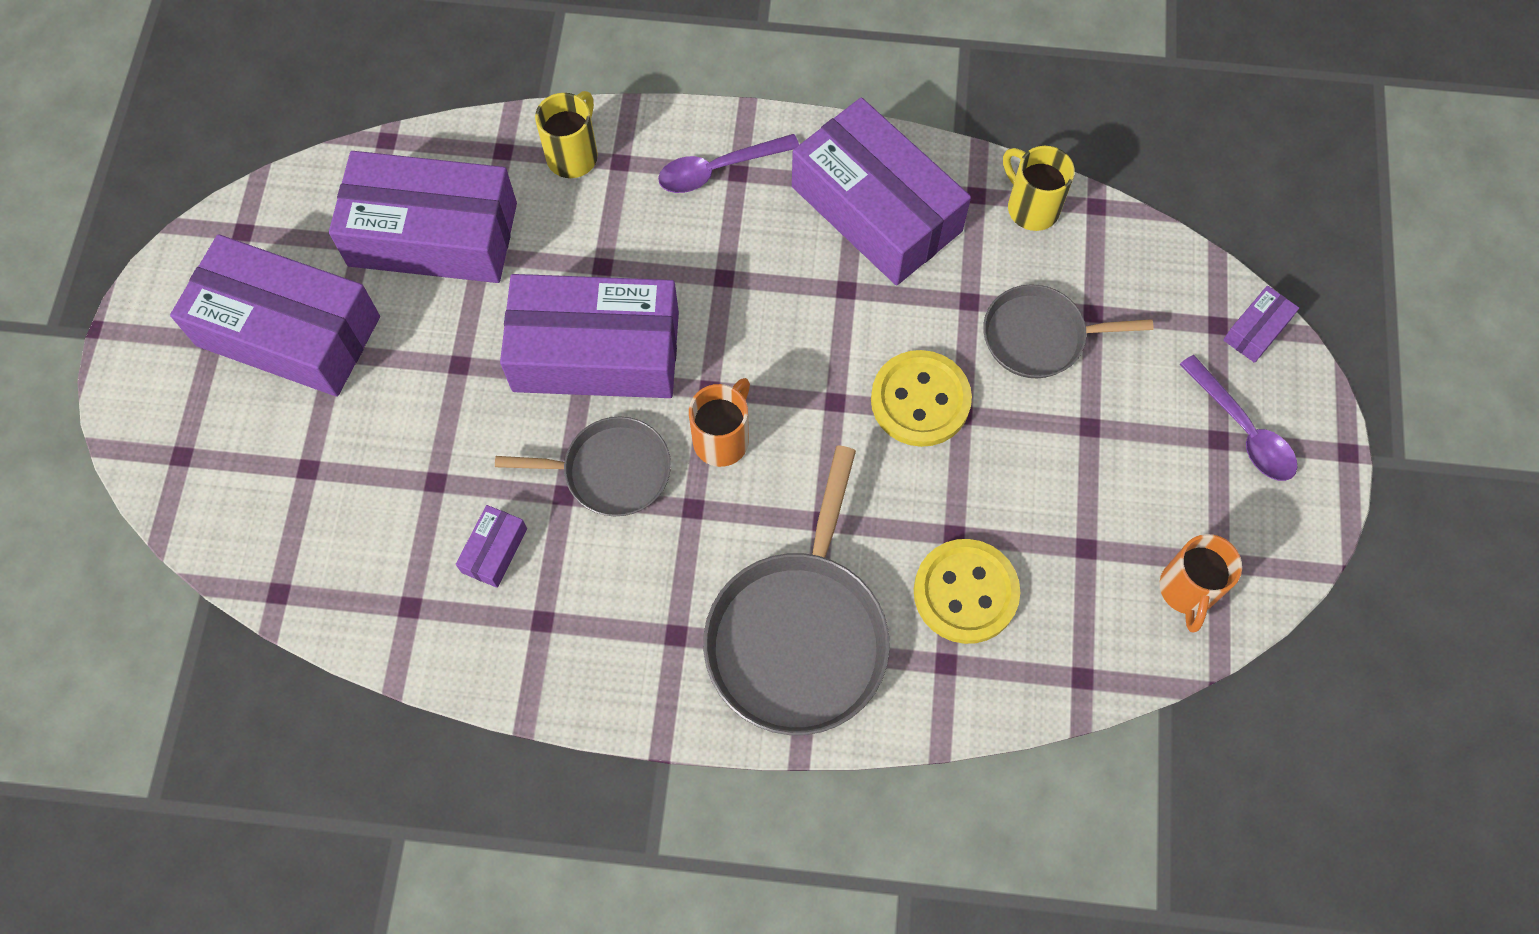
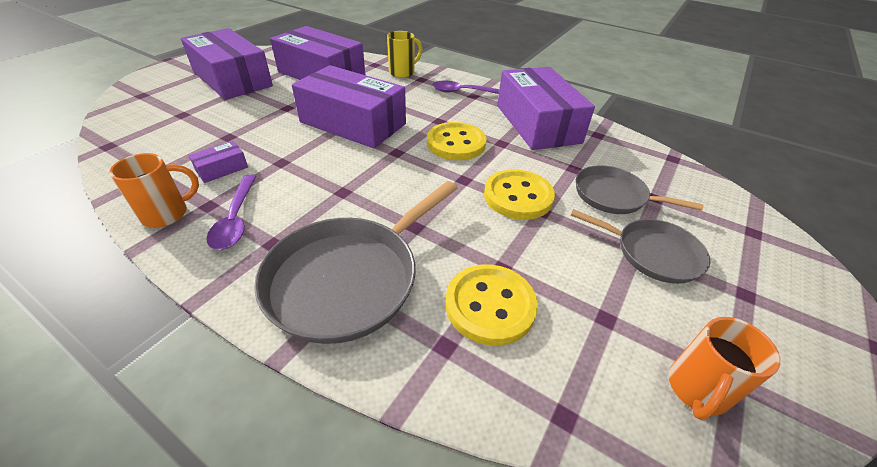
camera: 25 degrees right, 25 degrees down
grey pan [495,416,671,516] -> grey pan moved to [571,209,710,284]
orange mug [689,378,750,467] -> orange mug moved to [109,153,199,227]
yellow mug [1003,146,1075,231] -> none
purple spoon [1179,355,1298,481] -> purple spoon moved to [206,174,257,250]
purple box [1223,286,1299,363] -> none
none -> yellow button [427,122,487,160]

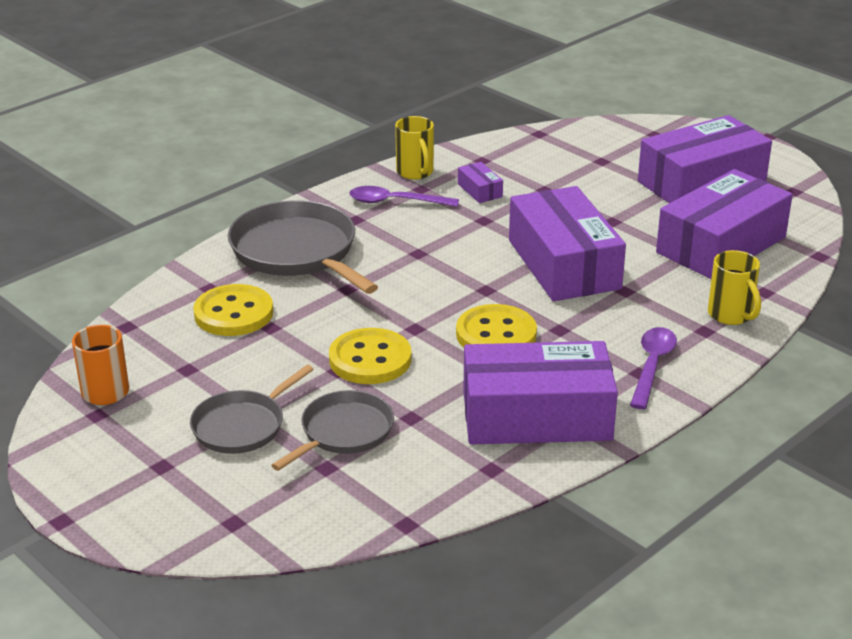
camera: 105 degrees right, 10 degrees down
orange mug [109,153,199,227] -> yellow mug [395,116,434,180]
purple box [292,65,406,148] -> purple box turned 60 degrees counterclockwise [509,186,626,301]

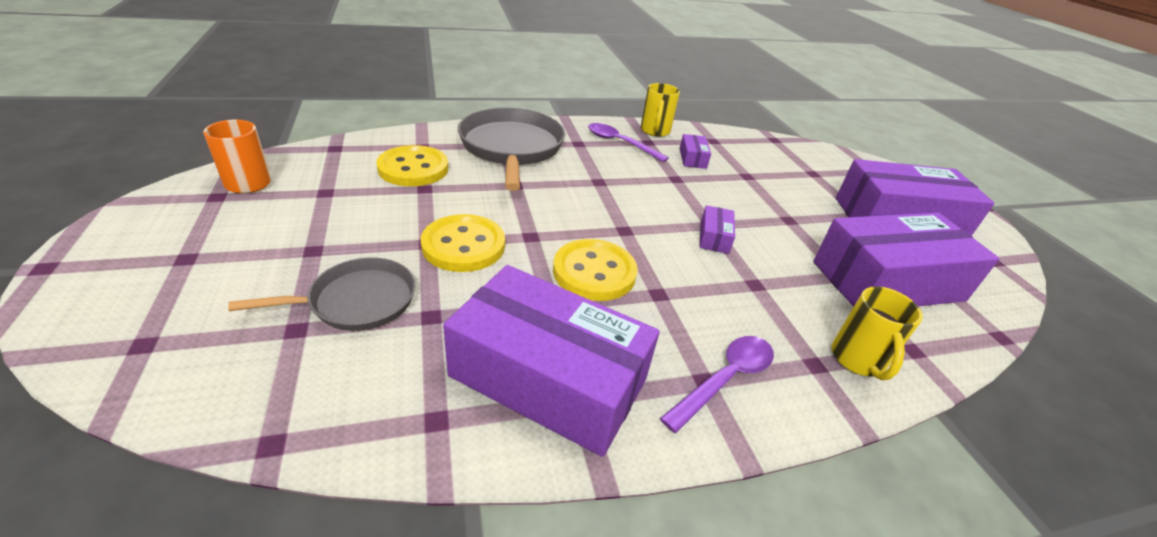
camera: 25 degrees right, 5 degrees up
grey pan [190,365,314,454] -> none
purple box [509,186,626,301] -> purple box [699,205,735,254], size x0.40

